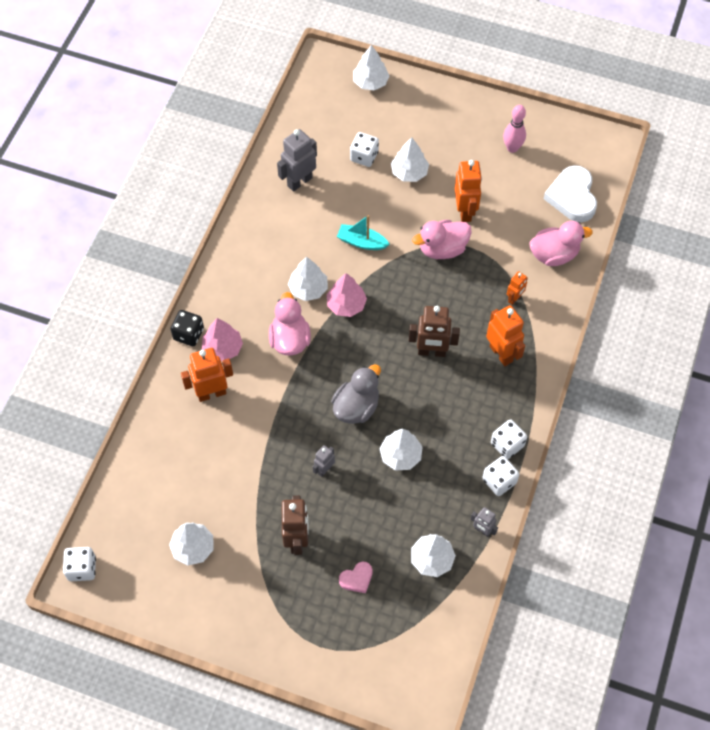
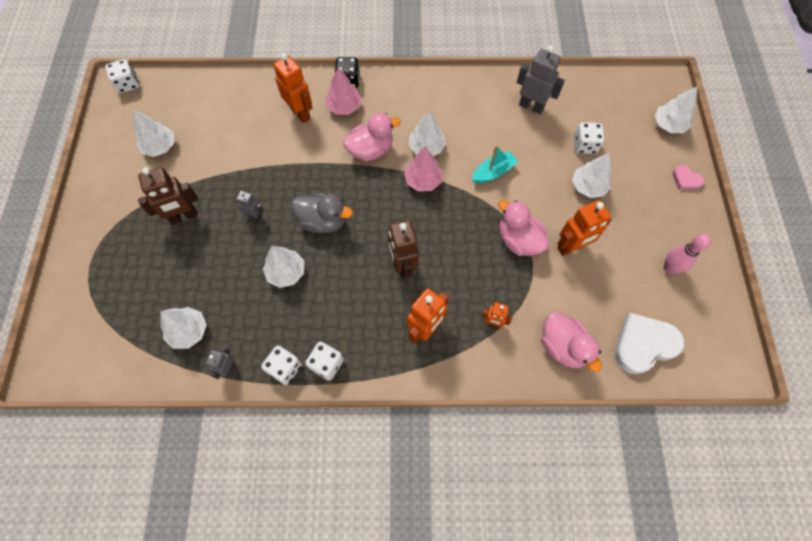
camera: 70 degrees right, 5 degrees up
turquoise boat [337,215,390,250] -> turquoise boat turned 60 degrees clockwise [472,145,518,183]
pink heart [339,562,373,593] -> pink heart moved to [672,165,704,190]

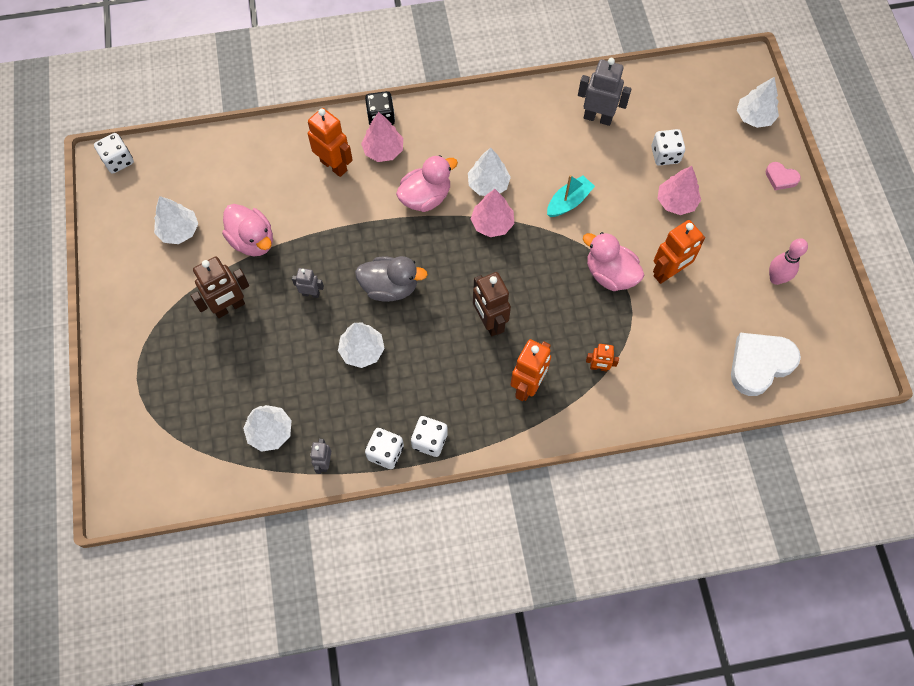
camera: 10 degrees left, 0 degrees up
pink duck [541,311,602,372] -> pink duck moved to [222,204,273,256]
white tree [572,153,612,198] -> pink tree [657,166,701,215]

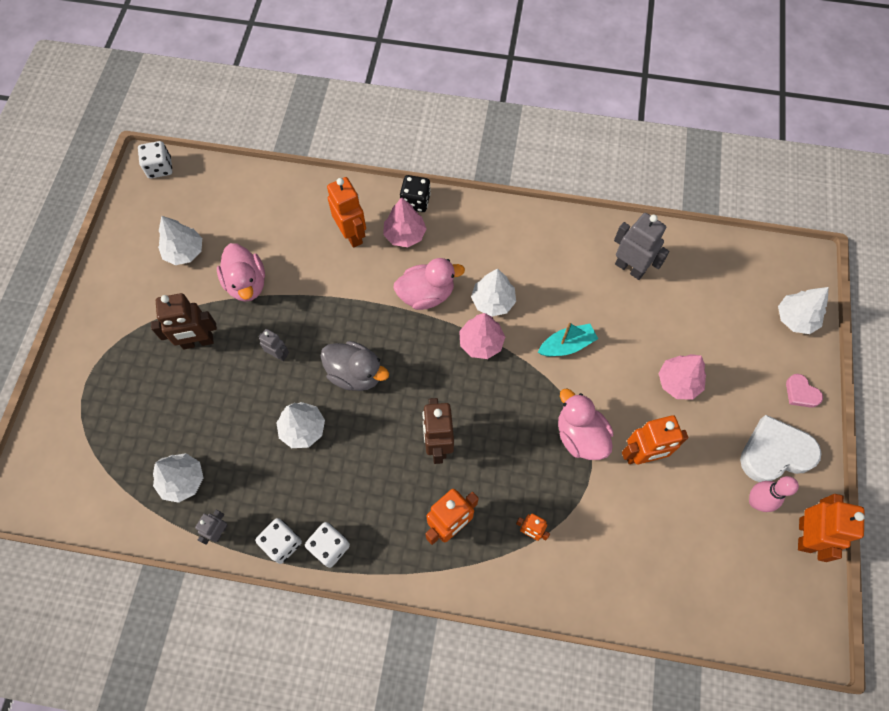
camera: 20 degrees right, 0 degrees up
white dice [651,129,685,166] -> none
white heart [731,333,801,396] -> white heart moved to [740,415,821,482]
none -> orange robot [798,494,865,562]

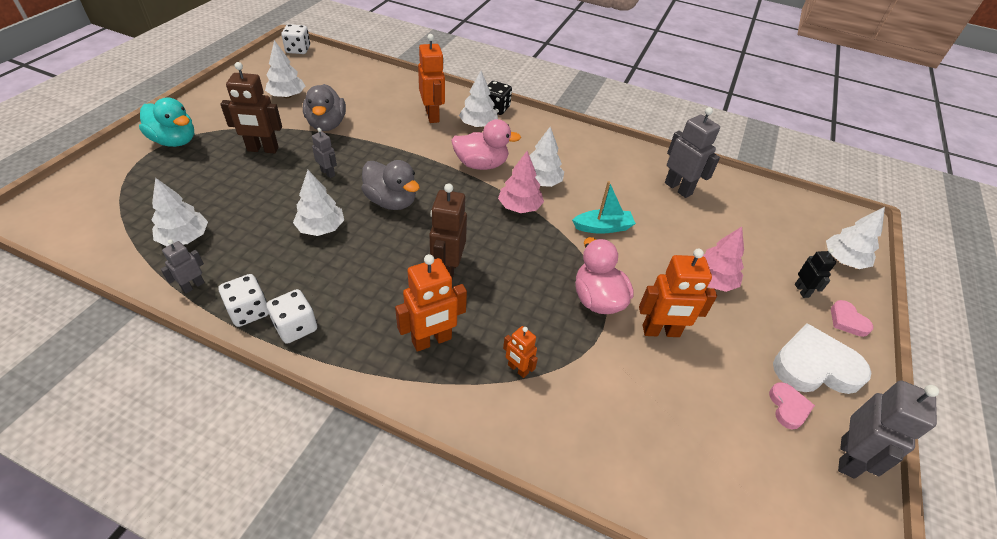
camera: 10 degrees right, 20 degrees down
pink duck [217,243,265,302] -> grey duck [303,84,346,131]
pink tree [383,197,427,247] -> white tree [459,71,498,128]
pink bowling pin [749,476,799,512] -> pink heart [769,382,815,429]
orange robot [798,494,865,562] -> grey robot [838,380,939,479]
none -> turquoise duck [139,98,194,147]
none -> black robot [795,249,836,298]

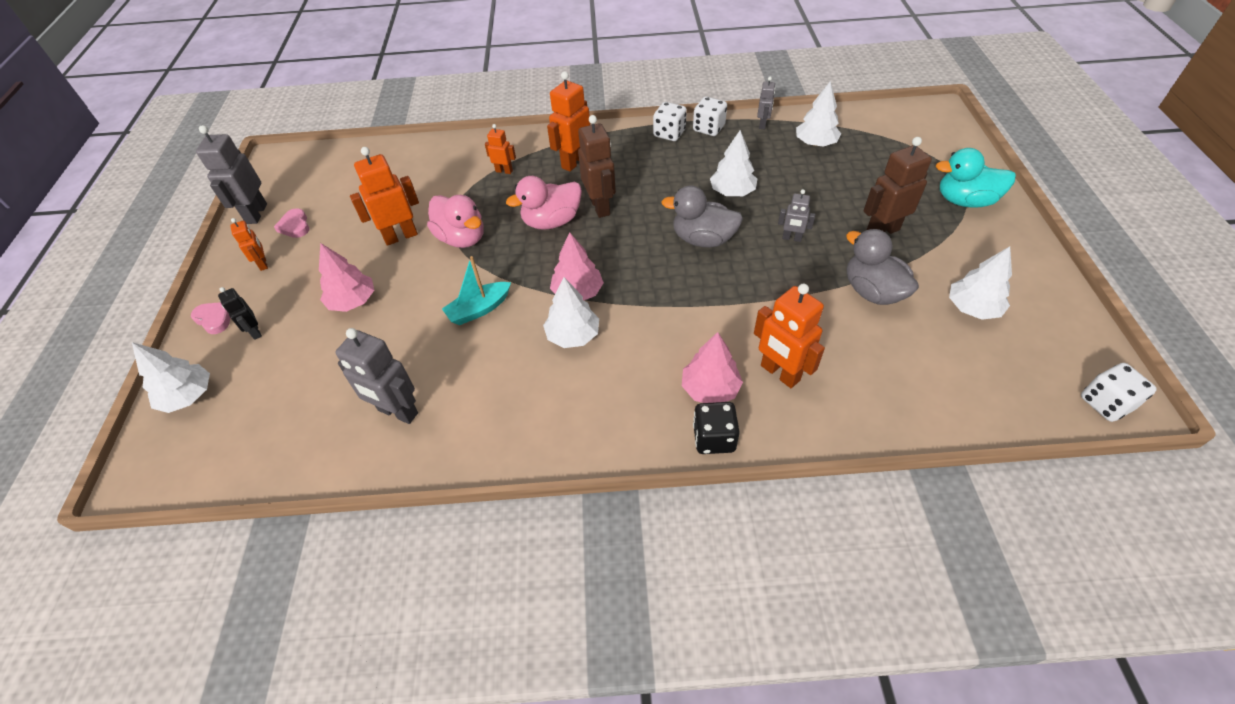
camera: 160 degrees right, 5 degrees up
pink duck [451,119,521,170] -> pink duck moved to [506,176,582,230]
white tree [459,71,498,128] -> pink tree [682,332,743,403]
white heart [773,323,871,394] -> orange robot [230,218,268,271]

